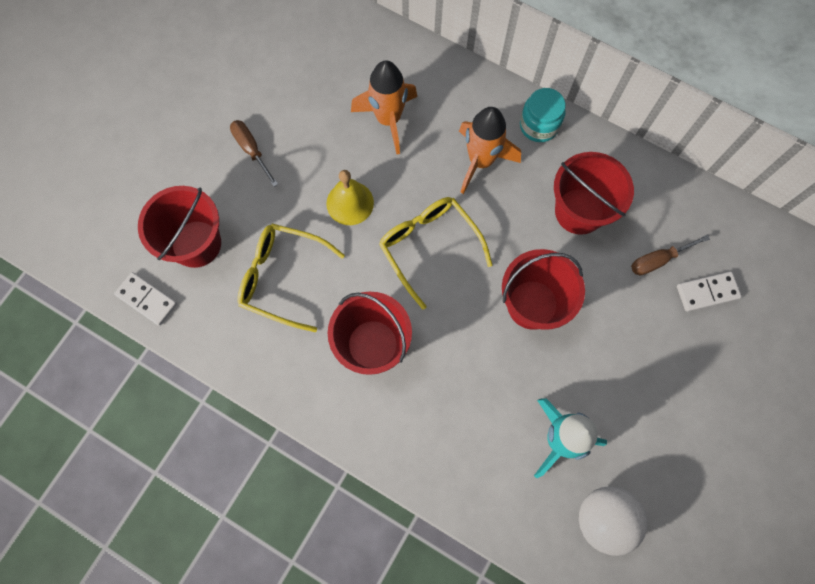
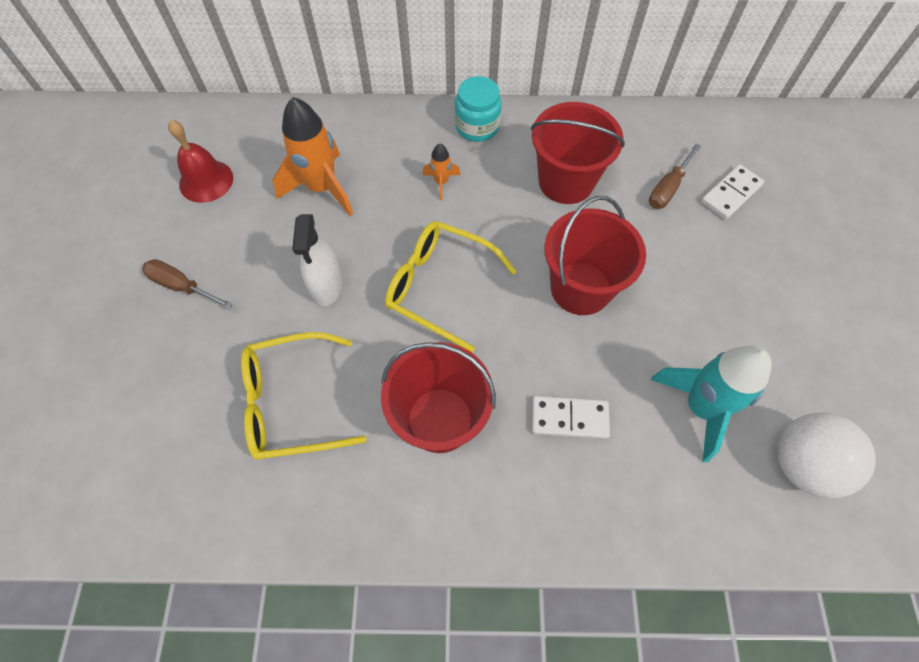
camera: 30 degrees left, 10 degrees down
white domino [114,272,177,326] -> white domino moved to [532,396,610,439]
red bucket [138,186,221,268] -> none
yellow bell [326,170,374,225] -> white spray bottle [292,214,342,306]
orange rocket [459,107,521,194] -> orange rocket [423,143,461,200], size x0.48
none -> red bell [168,120,233,203]

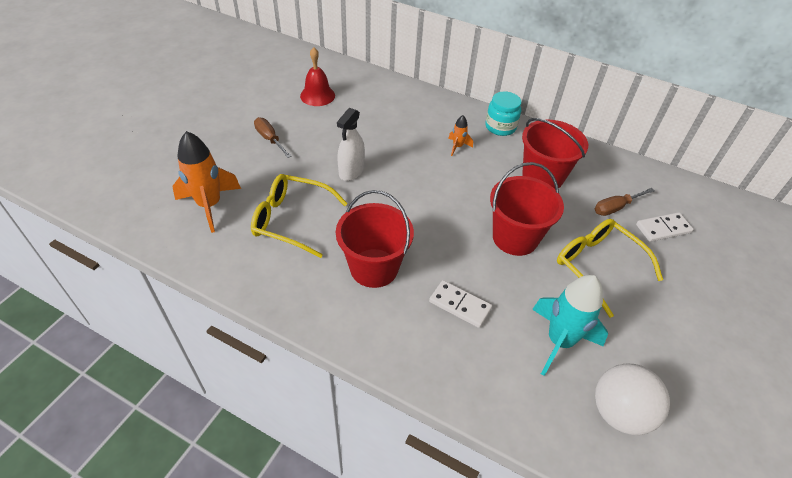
camera: 25 degrees right, 15 degrees down
orange rocket [273,97,353,216] -> orange rocket moved to [172,131,241,233]
yellow glasses [385,221,517,352] -> yellow glasses moved to [557,219,663,318]

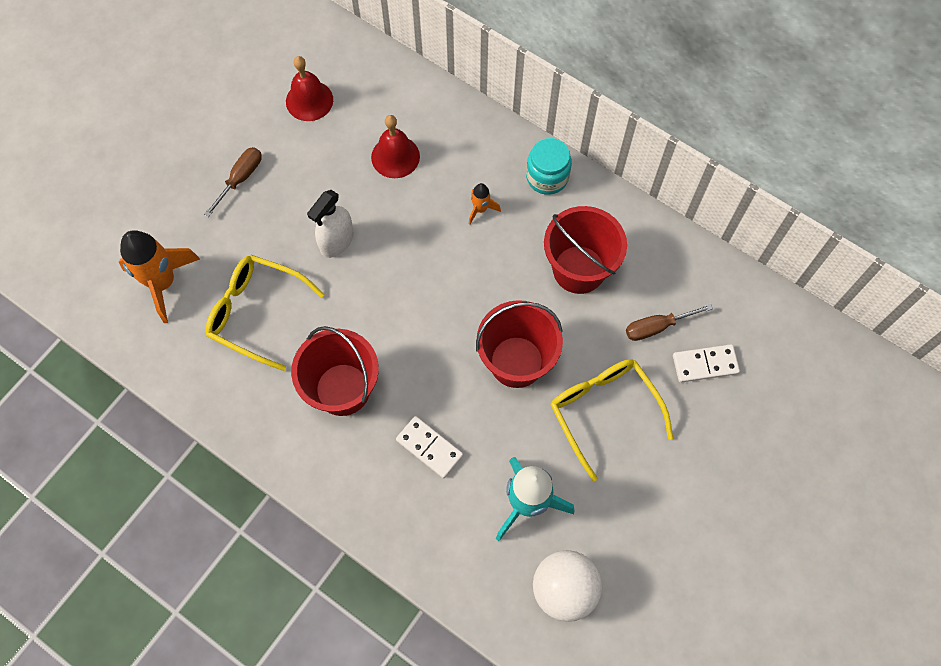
camera: 10 degrees right, 20 degrees up
brown screwdriver [254,117,292,158] -> brown screwdriver turned 60 degrees clockwise [204,147,262,217]
none -> red bell [371,115,420,178]

